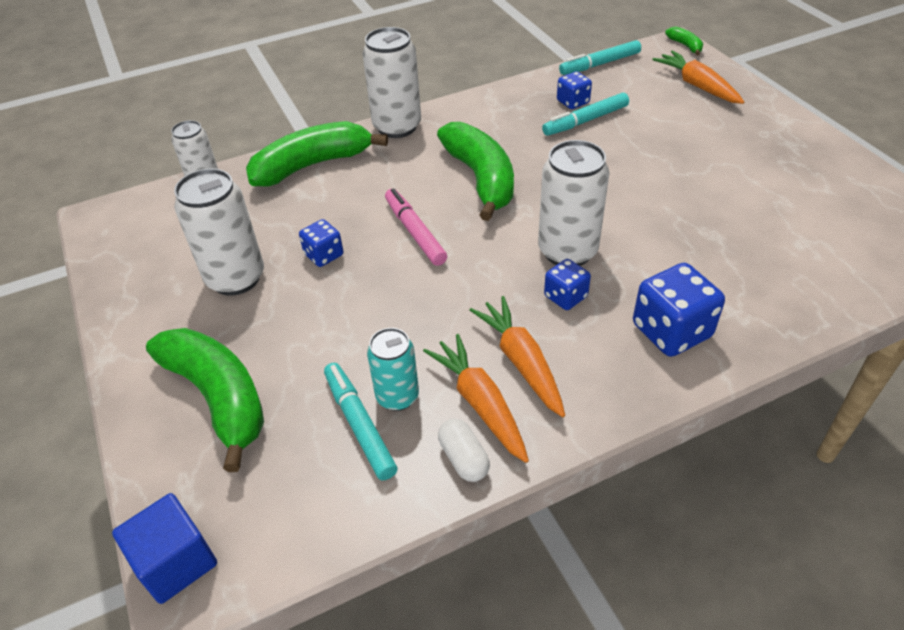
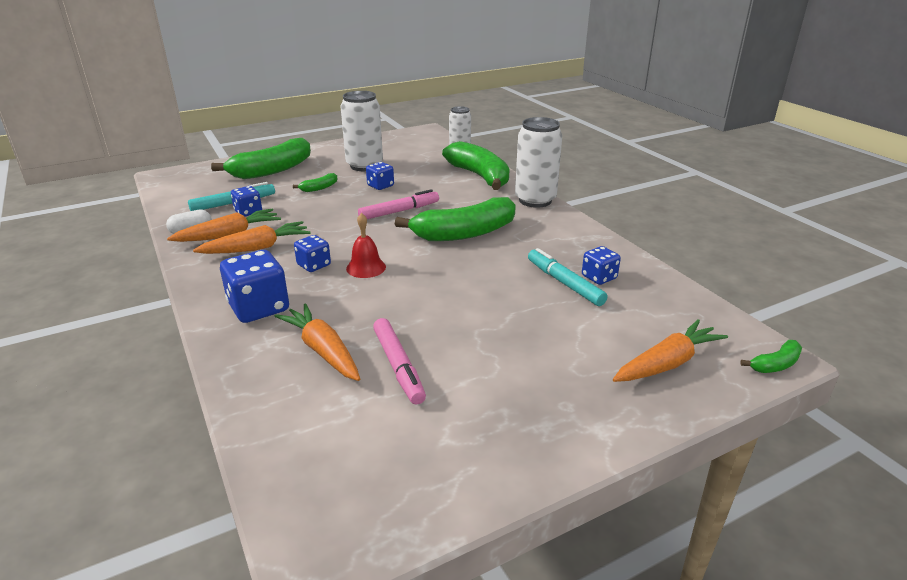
camera: 85 degrees right, 15 degrees down
blue cube [112,493,217,604] -> none
turquoise can [367,328,419,411] -> blue dice [231,186,262,216]
white can [538,140,610,266] -> red bell [346,213,386,278]
turquoise marker [559,40,641,75] -> none
none -> orange carrot [275,303,360,381]
none -> green banana [293,173,337,192]
none -> pink marker [373,318,426,405]

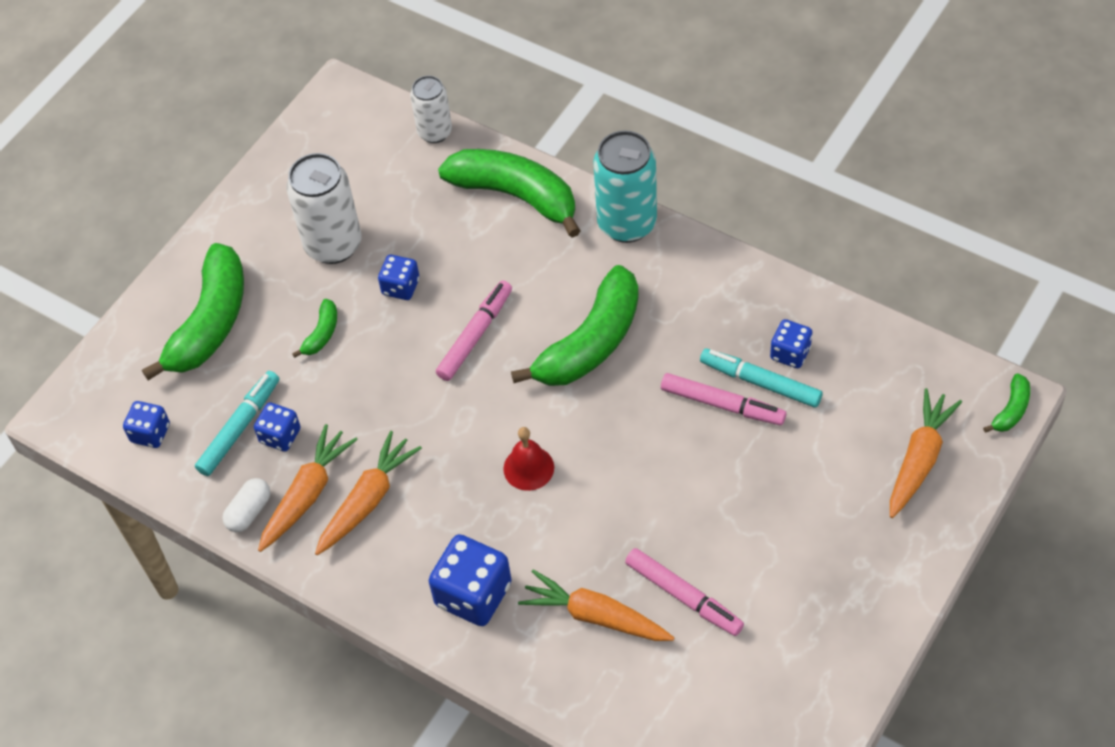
camera: 25 degrees left, 25 degrees up
blue dice [294,235,331,272] -> blue dice moved to [123,401,170,448]
white can [515,117,562,208] -> turquoise can [593,130,657,243]
none -> pink marker [661,373,786,425]

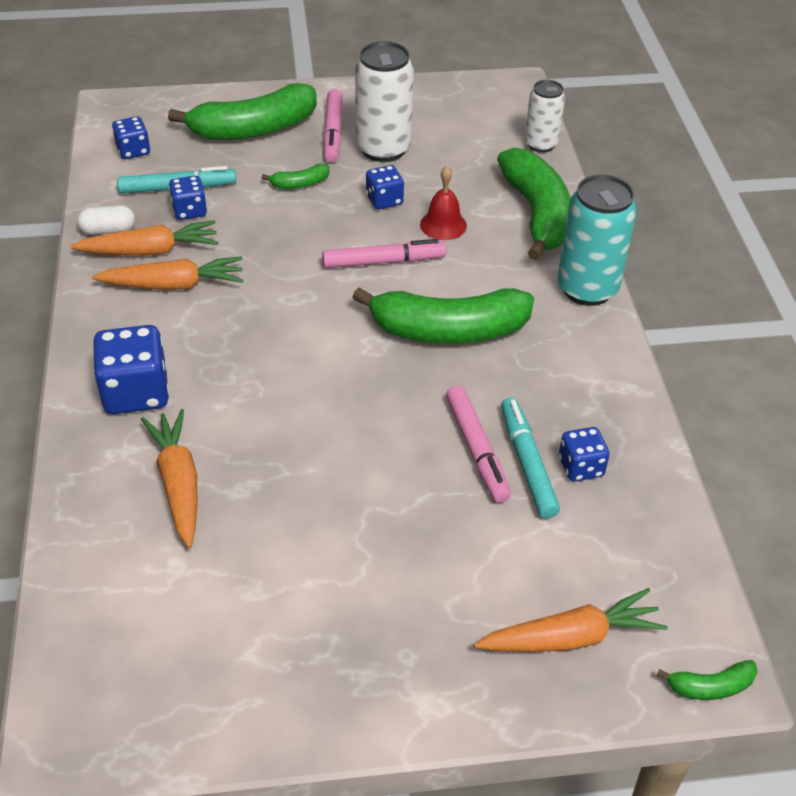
camera: 45 degrees right, 10 degrees down
red bell [503,427,554,491] -> red bell moved to [420,166,467,240]
pink marker [625,548,744,636] -> pink marker moved to [323,89,343,163]

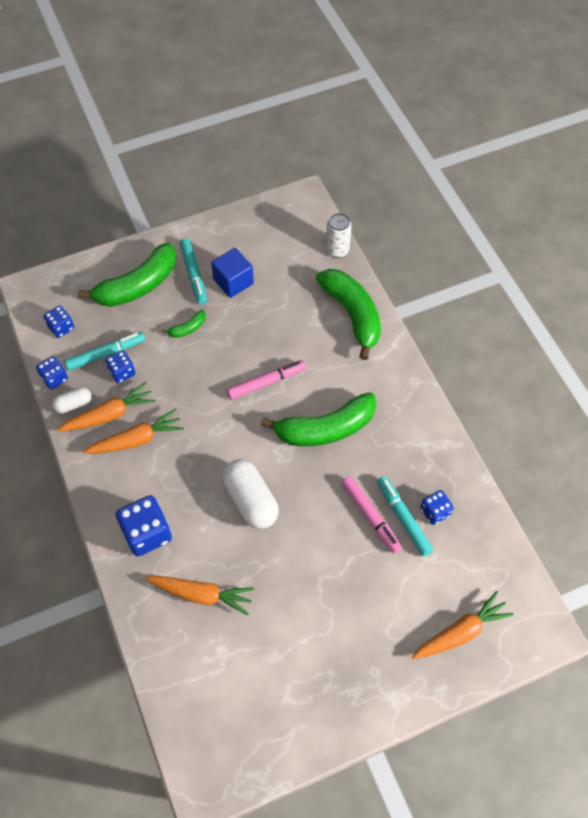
camera: 15 degrees left, 15 degrees up
orange carrot [141,409,198,548] -> orange carrot turned 135 degrees clockwise [145,575,254,615]
pink marker [323,89,343,163] -> turquoise marker [180,238,207,305]
white can [355,41,414,162] -> blue cube [211,248,254,298]
blue dice [366,165,404,210] -> blue dice moved to [36,356,68,390]
red bell [420,166,467,240] -> none
turquoise can [557,175,637,306] -> none
green banana [657,660,758,700] -> none
none -> white capsule [222,459,279,529]

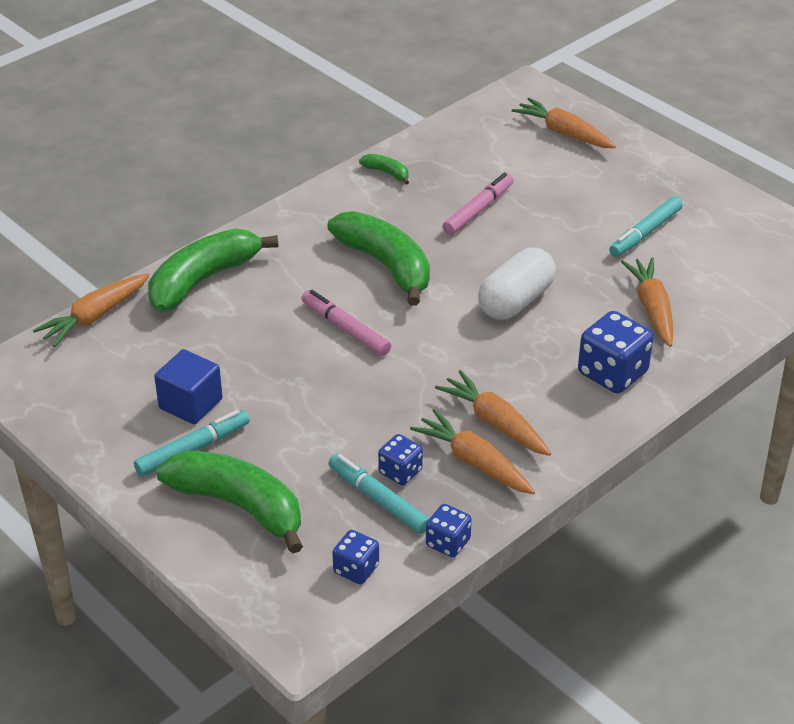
camera: 110 degrees left, 20 degrees down
white capsule [52,387,91,414] -> none
green banana [162,310,206,338] -> green banana moved to [359,154,409,185]
white can [326,213,352,258] -> orange carrot [33,273,150,347]
turquoise marker [377,476,433,556] -> turquoise marker moved to [609,196,683,257]
blue dice [420,490,454,525] -> none

